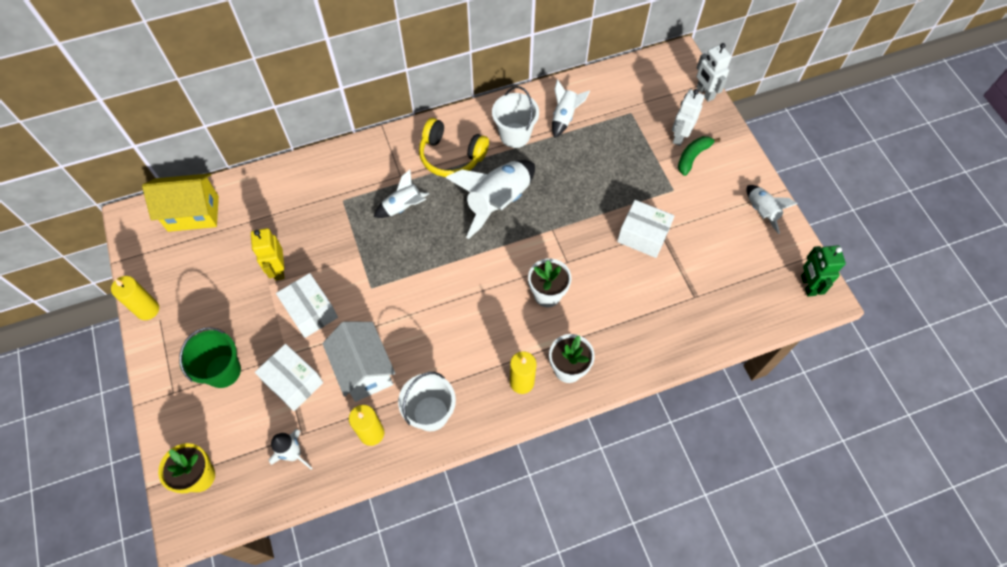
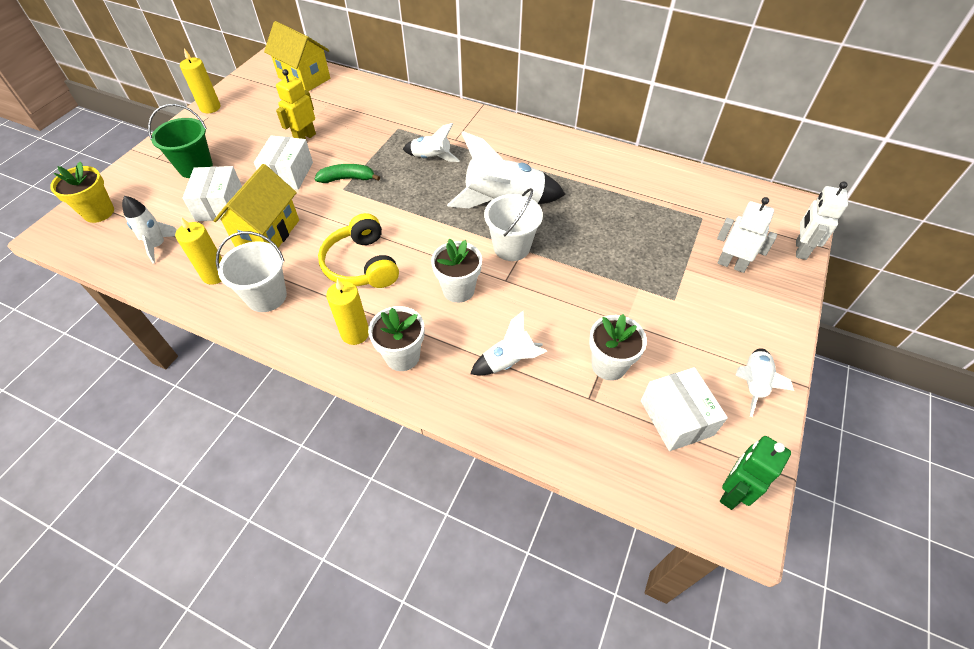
camera: 45 degrees right, 10 degrees down
white house [322,321,395,402] -> yellow house [213,164,299,248]
yellow headphones [419,118,489,177] -> yellow headphones moved to [318,213,399,288]
white bucket [492,86,539,148] -> white bucket moved to [484,188,543,261]
white rocket [552,79,590,138] -> white rocket moved to [470,311,547,376]
white box [617,200,674,258] -> white box moved to [641,367,728,451]
white robot [672,89,704,146] -> white robot turned 45 degrees clockwise [717,197,777,273]
green banana [678,136,721,176] -> green banana moved to [314,164,380,183]
none -> white flower pot [589,314,647,381]

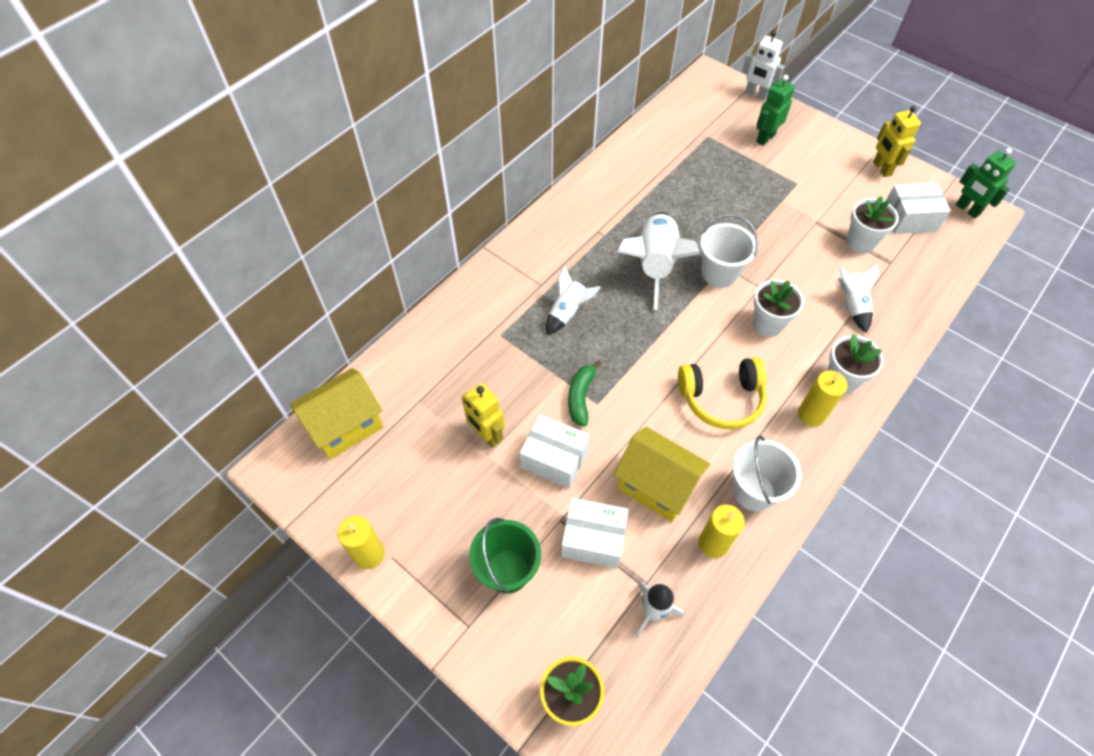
camera: 75 degrees left, 5 degrees up
white robot [717,197,777,273] -> green robot [756,75,795,146]
white rocket [735,348,794,417] -> yellow robot [873,106,921,177]

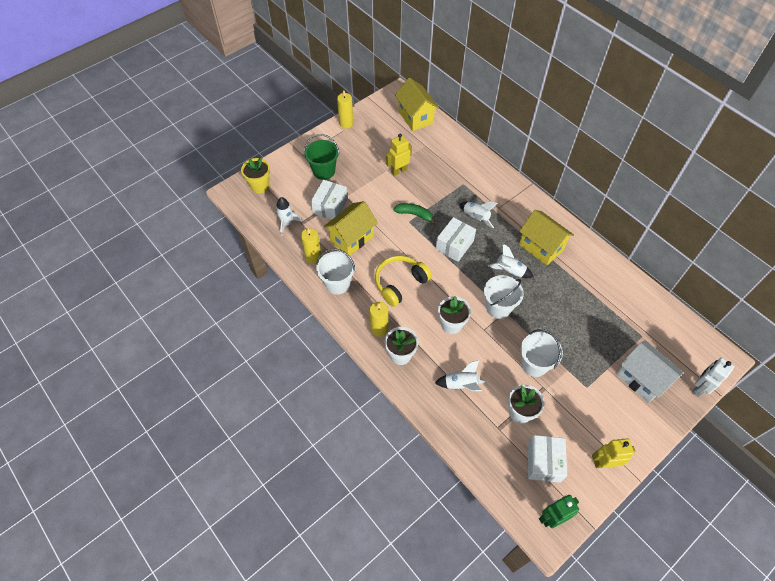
camera: 100 degrees right, 0 degrees up
white box [520,414,589,488] -> white box moved to [436,217,476,262]
white rocket [617,212,700,310] -> white rocket [488,243,534,278], size x0.55
yellow headphones [678,357,767,429] -> yellow headphones turned 45 degrees clockwise [375,256,432,307]
green robot [756,75,795,146] -> white house [616,340,683,403]
none -> yellow house [519,210,574,265]
none -> white bucket [520,329,563,377]

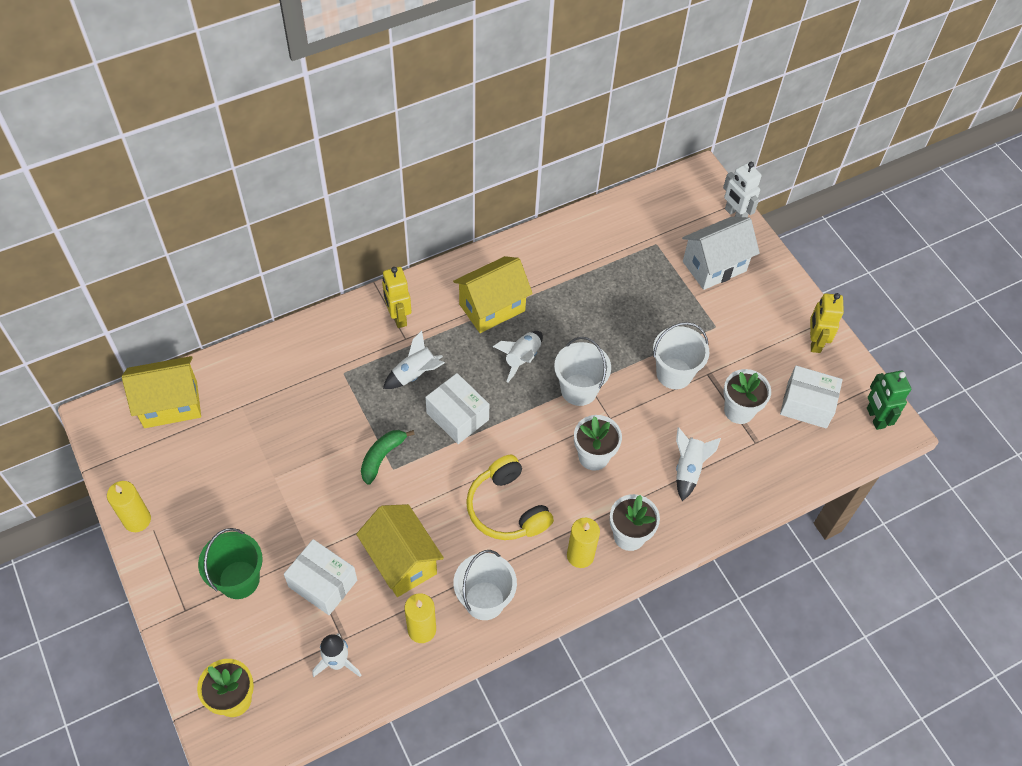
camera: 80 degrees left, 0 degrees up
yellow robot [386,133,412,176] -> yellow robot moved to [382,267,411,328]

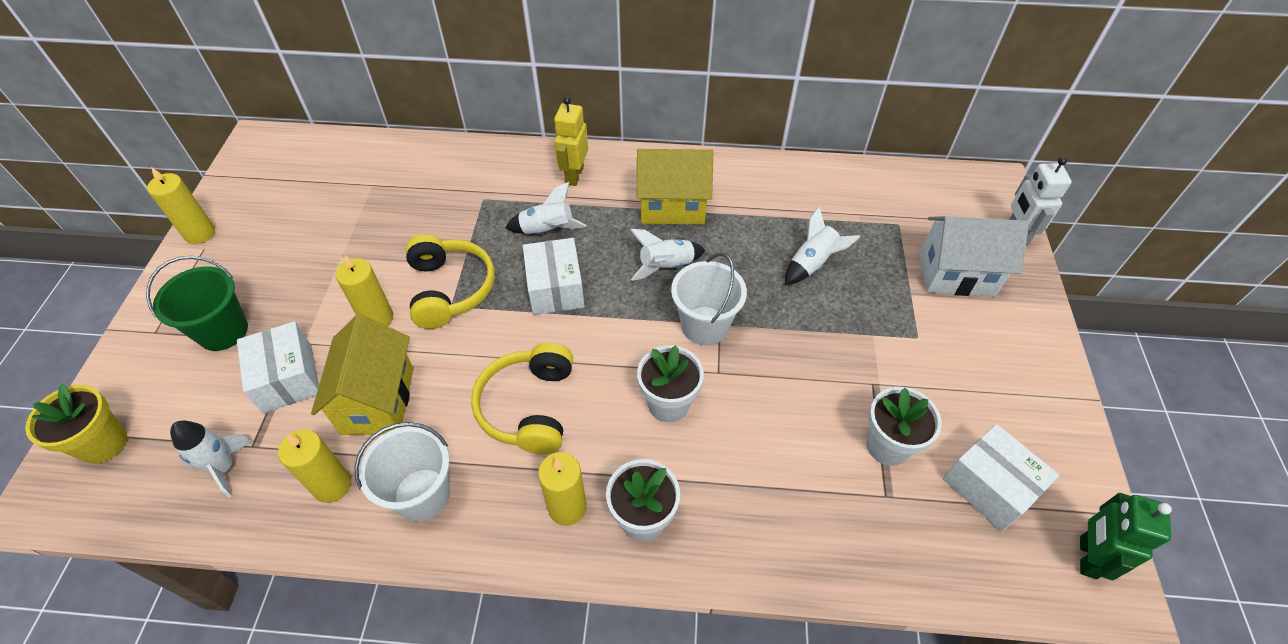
camera: 35 degrees right, 5 degrees down
yellow house [122,356,201,428] -> none
green banana [361,430,415,485] -> yellow headphones [406,234,495,329]
white bucket [653,322,709,389] -> none
white rocket [676,427,721,501] -> white rocket moved to [785,206,860,285]
yellow robot [810,293,844,353] -> none
none -> yellow candle [335,255,393,326]

